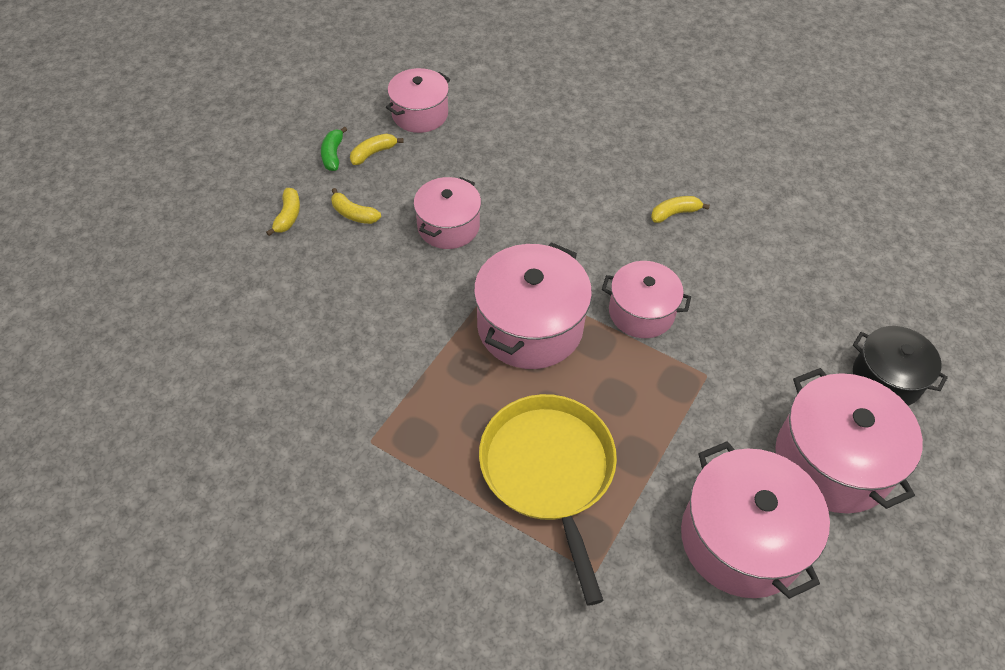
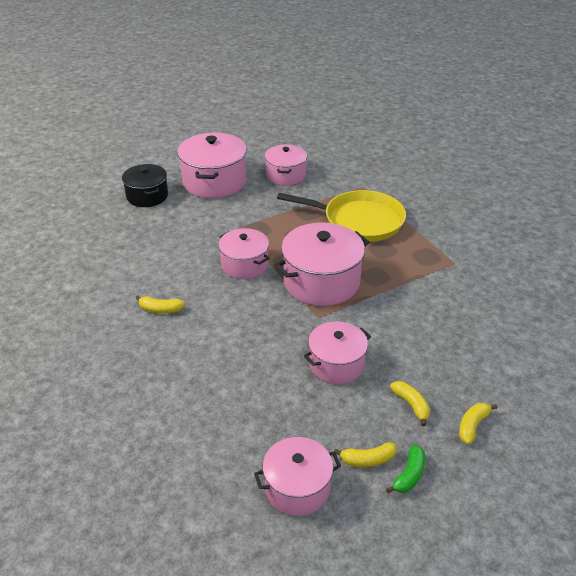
camera: 150 degrees left, 15 degrees down
yellow pan [479,394,617,606] -> yellow pan turned 90 degrees counterclockwise [277,190,406,242]
pink pot [681,441,830,599] -> pink pot [265,145,307,186], size x0.63

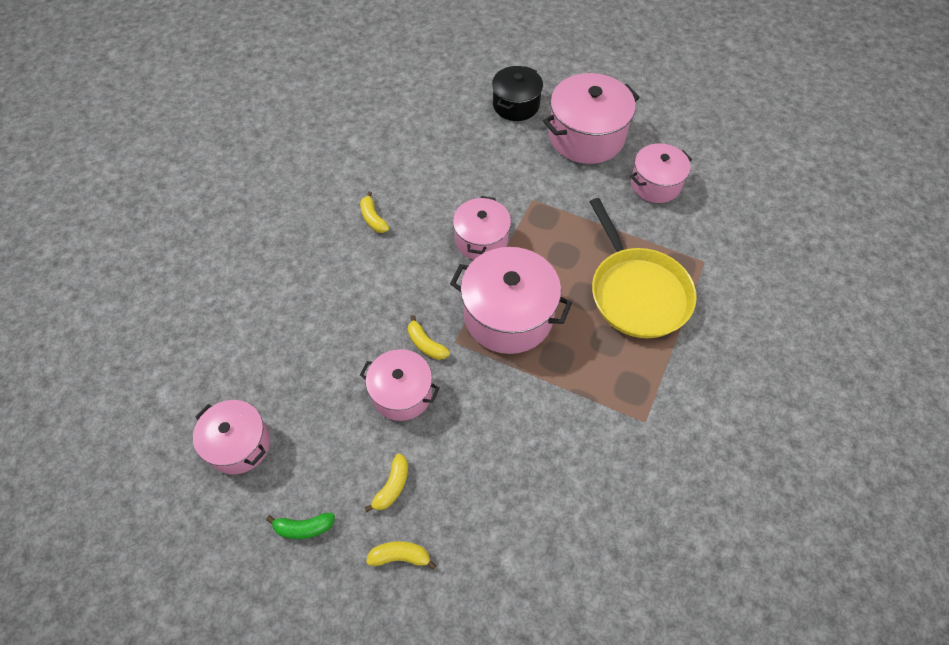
camera: 55 degrees right, 20 degrees up
yellow banana [334,442,397,467] -> yellow banana moved to [408,315,450,360]

